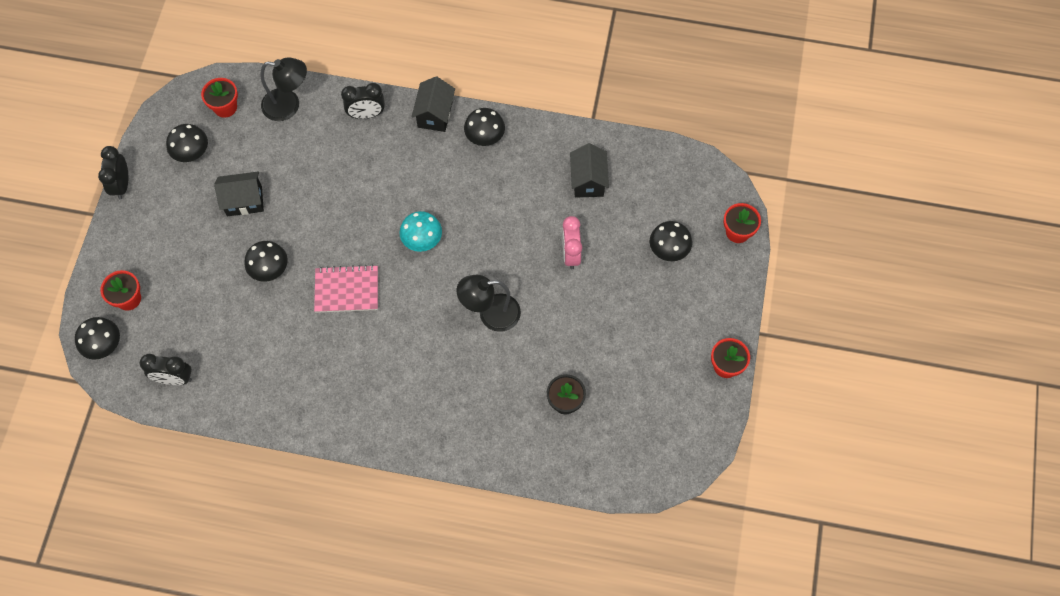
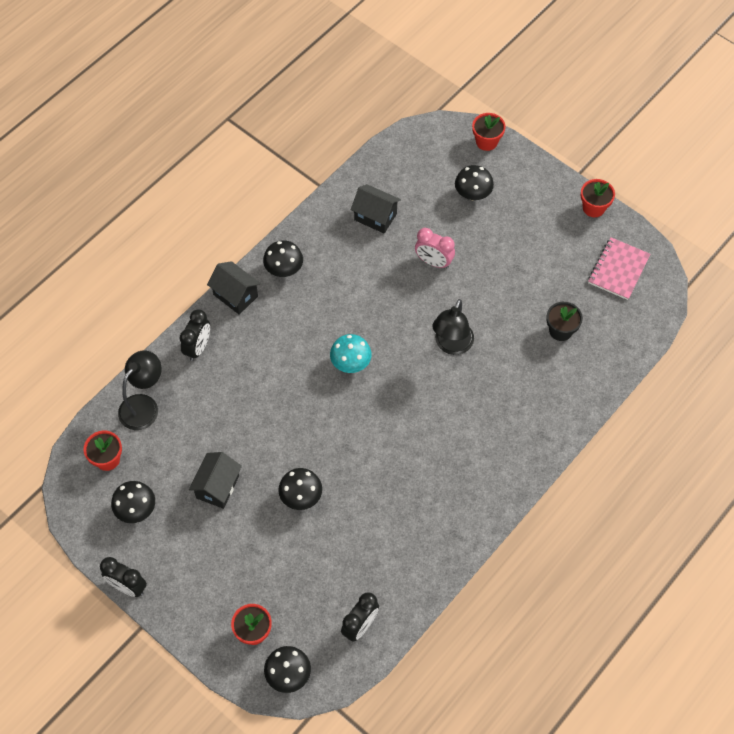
camera: 60 degrees left, 5 degrees down
pink notebook [314,265,378,313] -> pink notebook moved to [588,237,651,300]

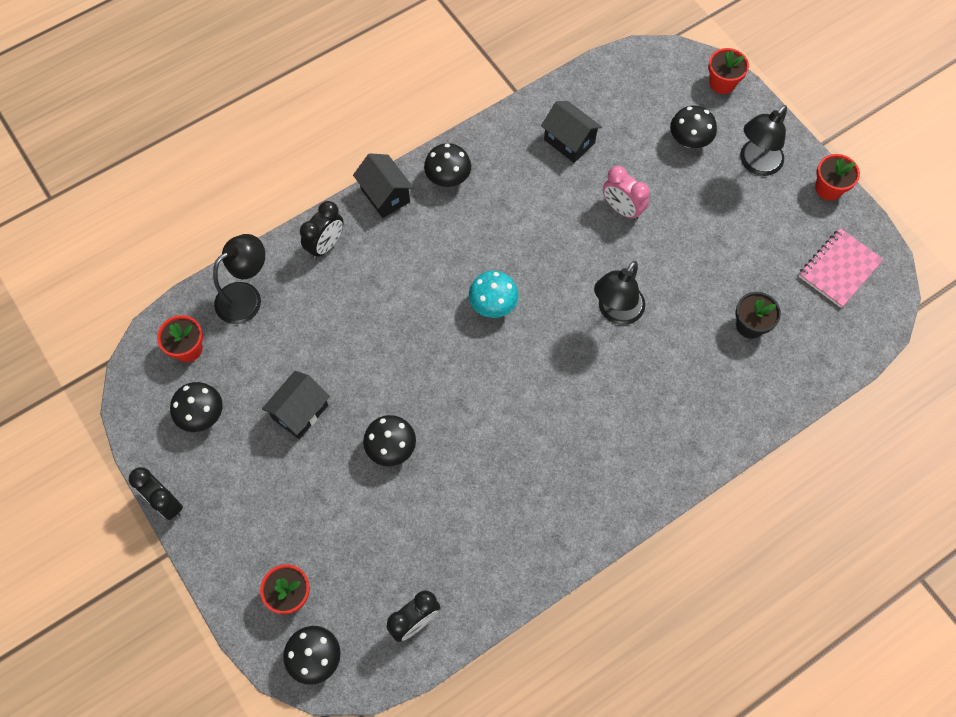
camera: 15 degrees right, 5 degrees up
none -> black lamp [740,105,787,176]

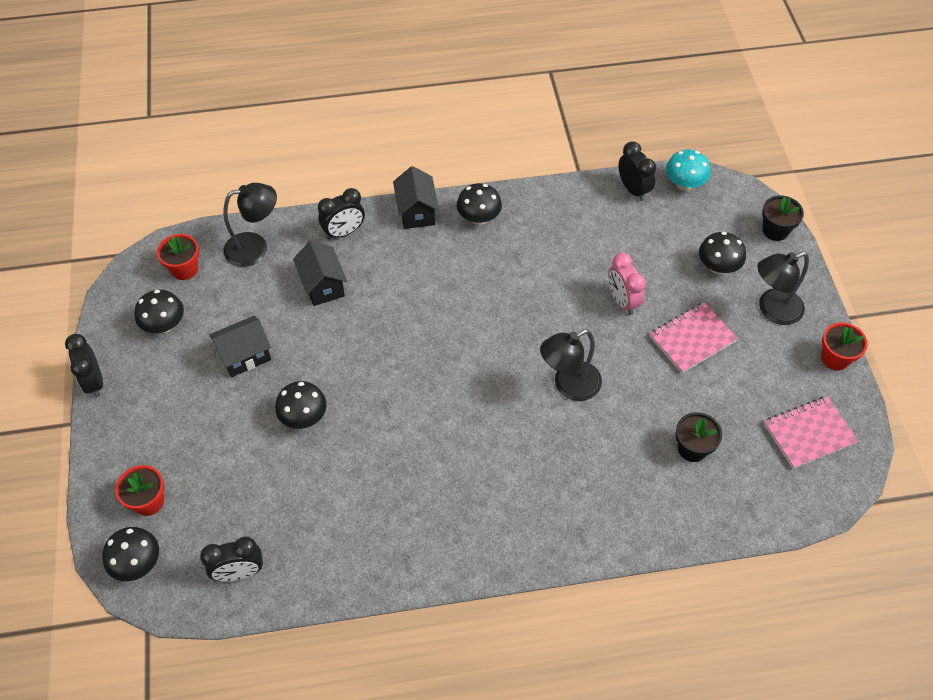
camera: 25 degrees right, 10 degrees down
turquoise mushroom [469,271,518,318] -> turquoise mushroom moved to [666,150,711,191]
black house [541,101,602,163] -> black house moved to [293,240,347,306]
red flower pot [708,48,749,94] -> black flower pot [762,196,804,241]
none -> black clock [618,141,656,201]
none -> pink notebook [649,302,738,373]

